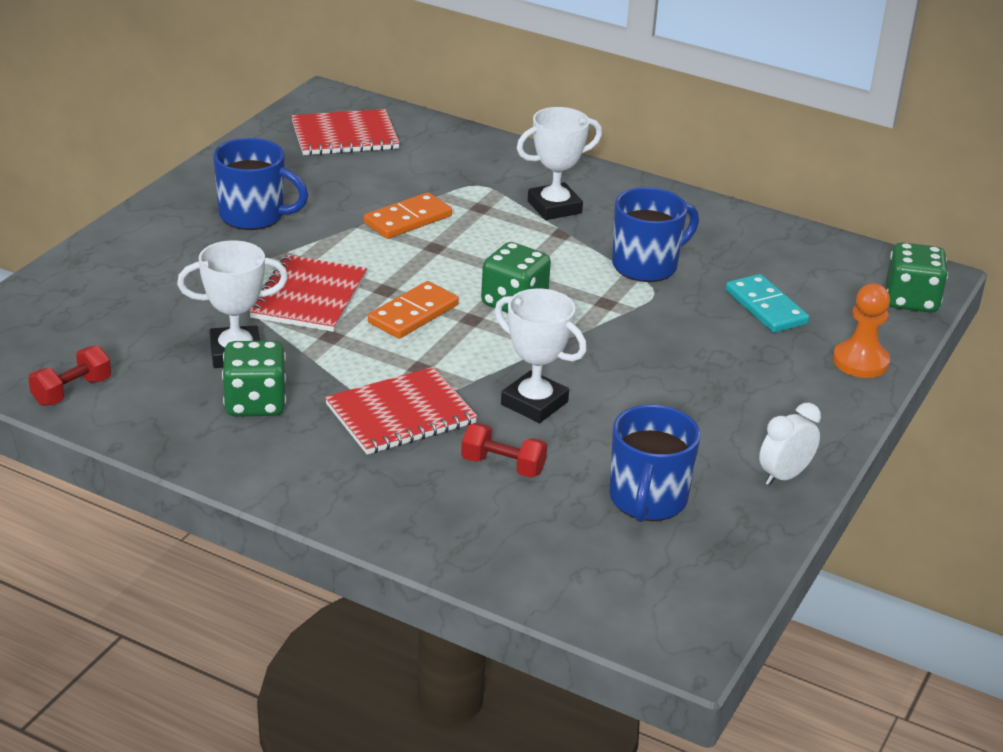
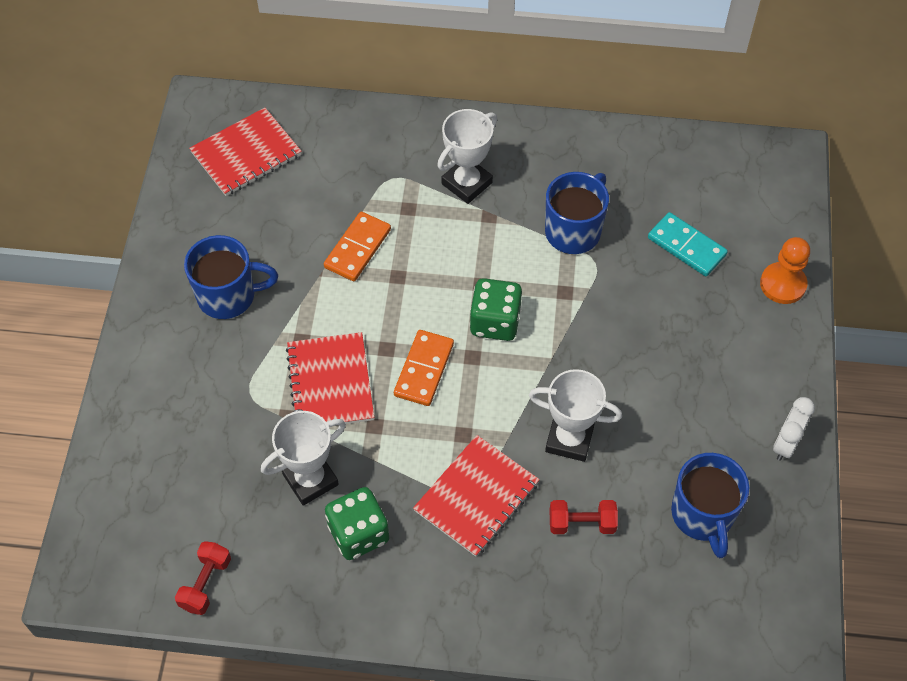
camera: 20 degrees left, 25 degrees up
green dice [886,242,948,313] -> none

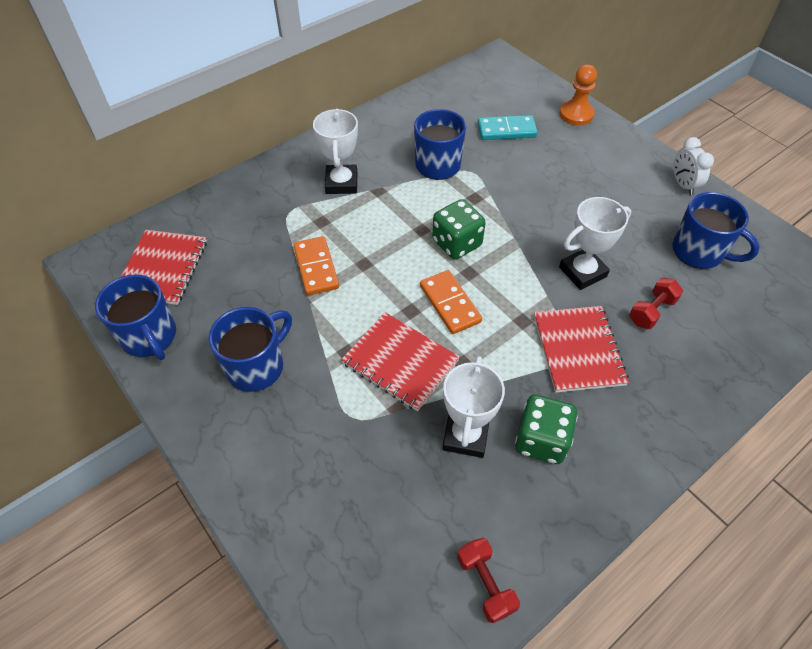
camera: 45 degrees left, 5 degrees down
none -> blue mug [95,275,176,360]

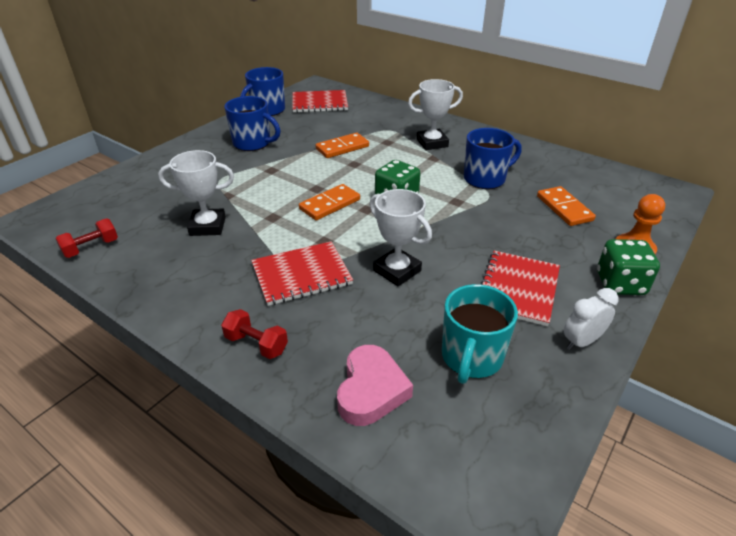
camera: 75 degrees right, 15 degrees down
red notebook [341,312,460,411] -> red notebook moved to [481,251,560,326]
turquoise domino [478,115,538,140] -> orange domino [537,186,596,226]
green dice [515,395,578,464] -> green dice moved to [597,239,660,295]
red dumbbell [629,277,683,329] -> red dumbbell moved to [221,309,288,359]
blue mug [672,192,760,269] -> turquoise mug [442,284,518,384]
none -> pink heart [337,345,413,426]

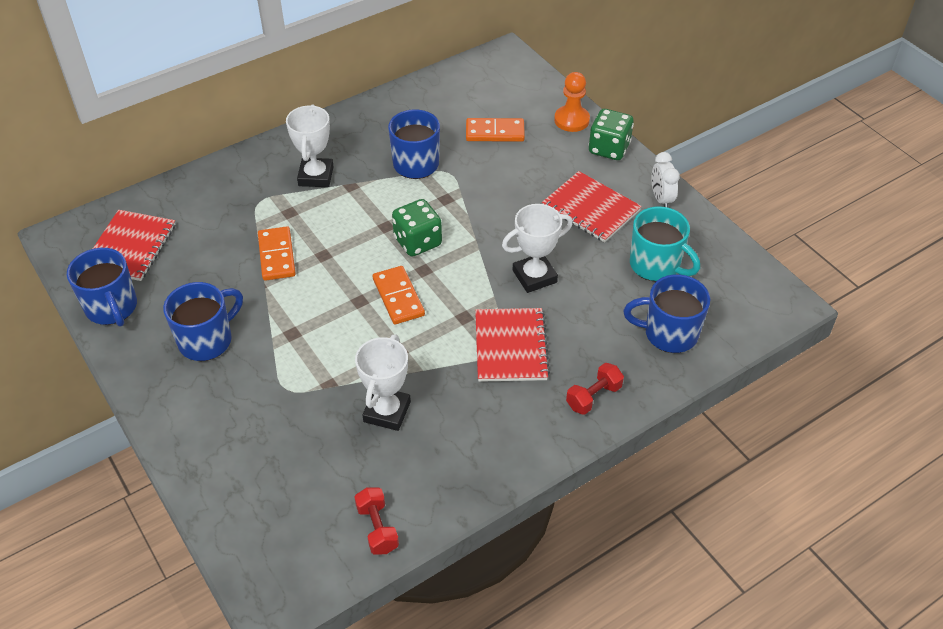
camera: 70 degrees left, 10 degrees up
pink heart [337,345,413,426] -> blue mug [623,274,710,353]

